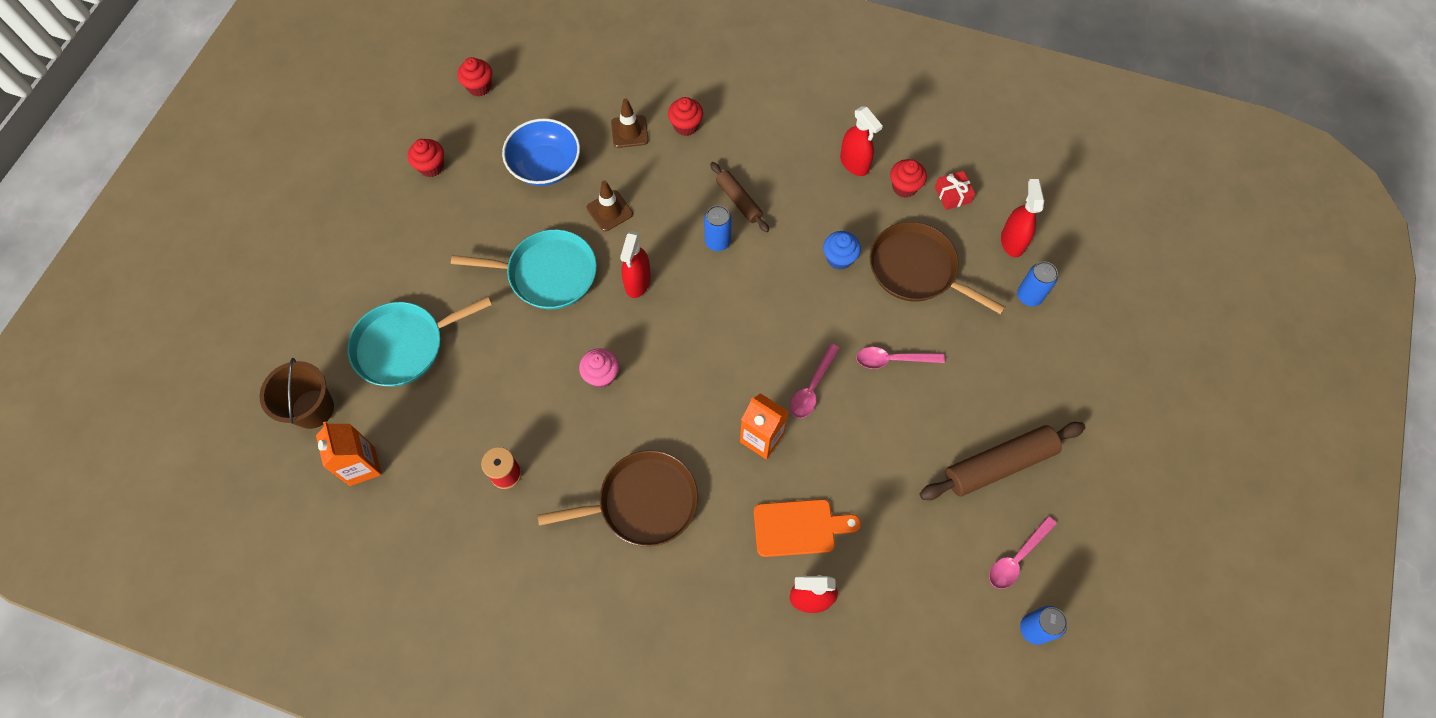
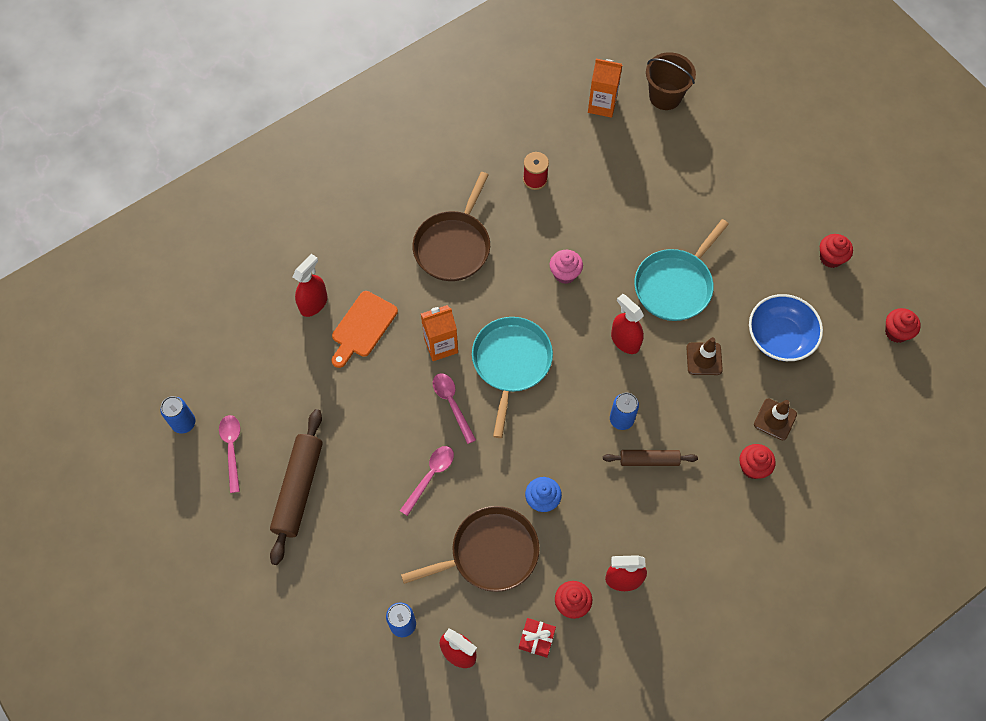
camera: 125 degrees right, 0 degrees up
turquoise pan [347,297,492,386] -> turquoise pan moved to [472,317,553,438]

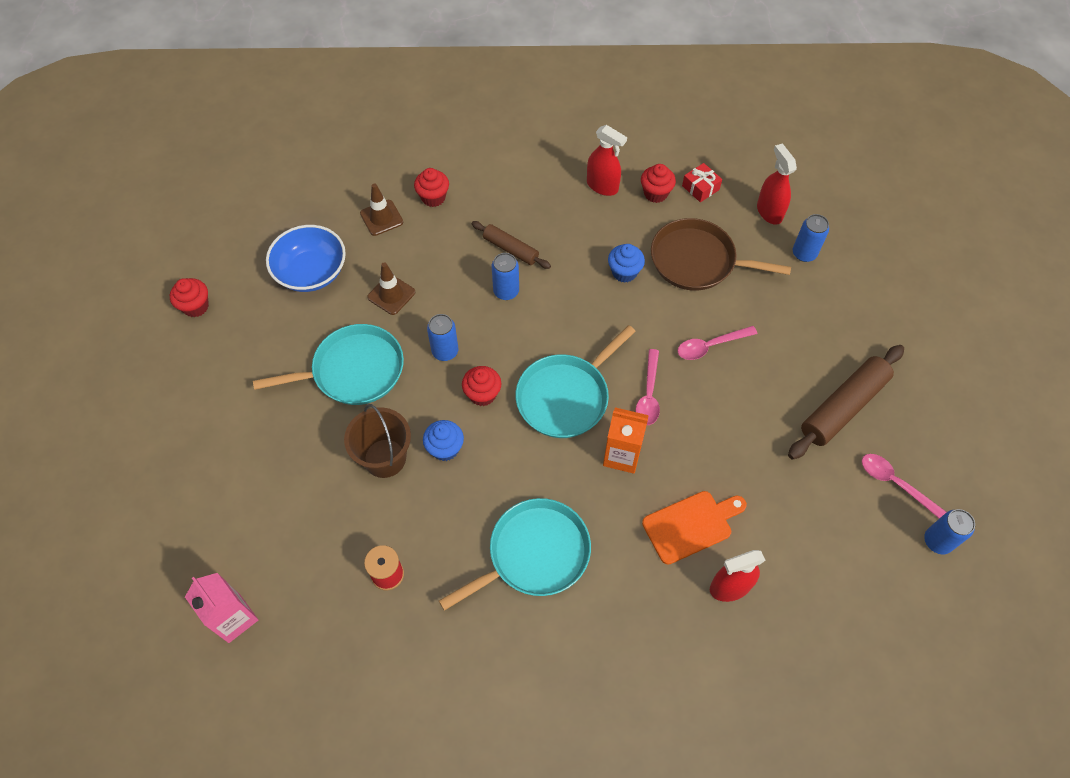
camera: 145 degrees left, 5 degrees down
pink spoon [219,415,240,493] -> pink spoon turned 105 degrees clockwise [862,454,946,519]
brown pan [412,172,490,281] -> turquoise pan [439,498,591,611]
pink cupcake [550,250,583,284] -> blue cupcake [423,420,464,461]
orange carton [588,59,622,118] -> pink carton [185,573,258,643]
red spray bottle [611,294,644,354] -> blue can [427,314,458,361]
brown bucket [646,52,696,110] -> brown bucket moved to [344,404,411,478]
red cupcake [885,308,921,343] -> red cupcake moved to [462,366,501,406]

